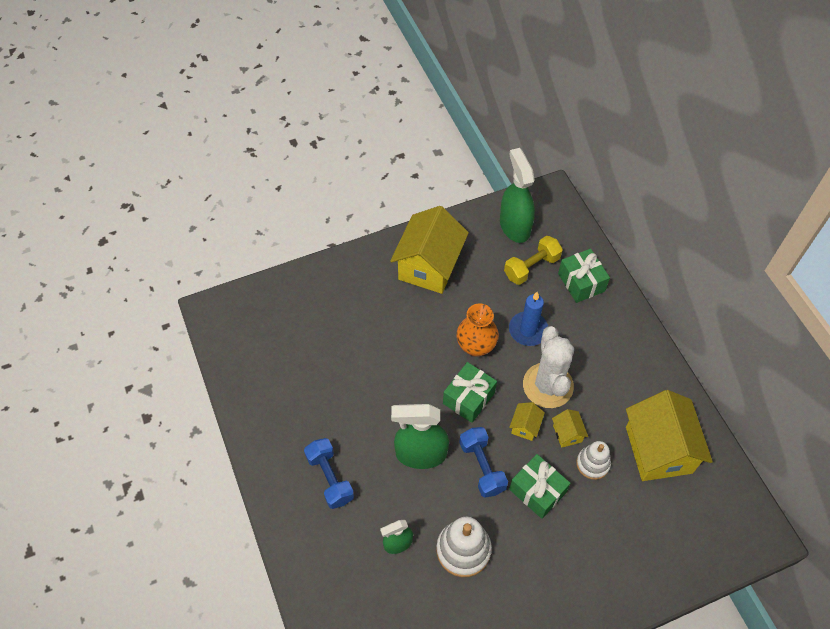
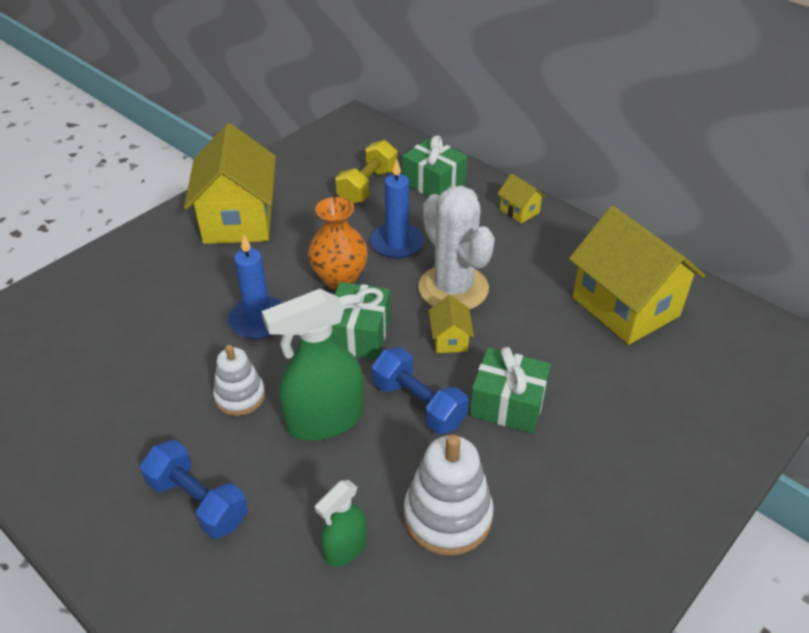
camera: 25 degrees left, 15 degrees down
green spray bottle [500,148,535,243] -> none
yellow house [552,409,588,448] -> yellow house moved to [497,174,546,223]
white stacking toy [576,441,611,480] -> white stacking toy moved to [213,345,265,416]
none -> blue candle [228,234,282,339]

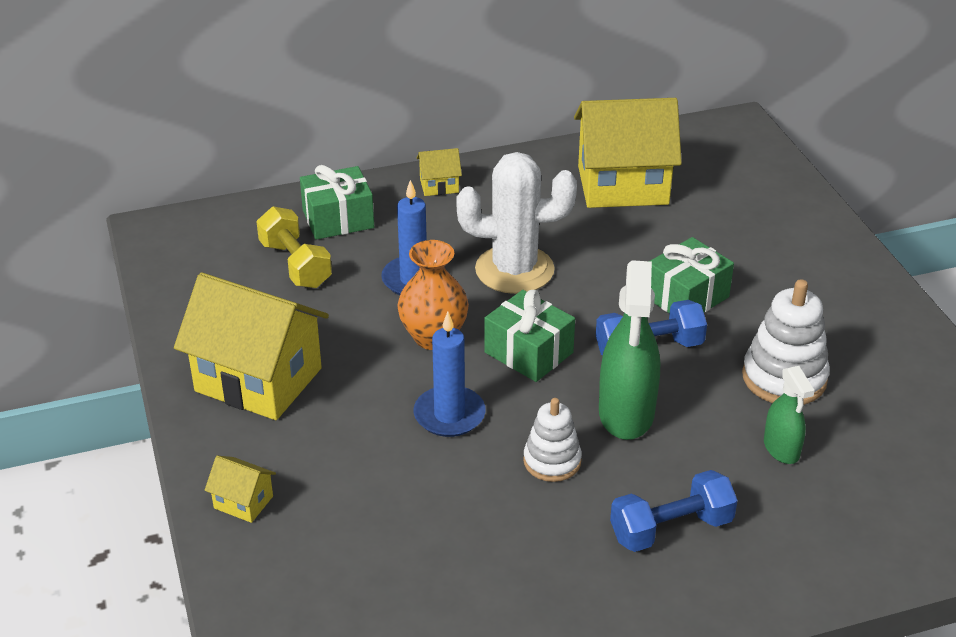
camera: 60 degrees left, 5 degrees down
yellow house [429,295,474,353] -> yellow house moved to [205,456,276,523]

